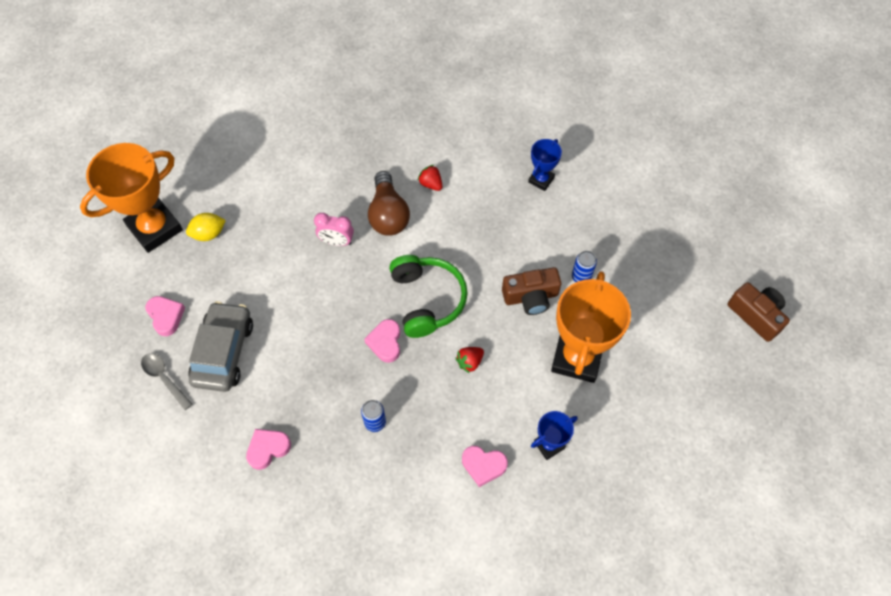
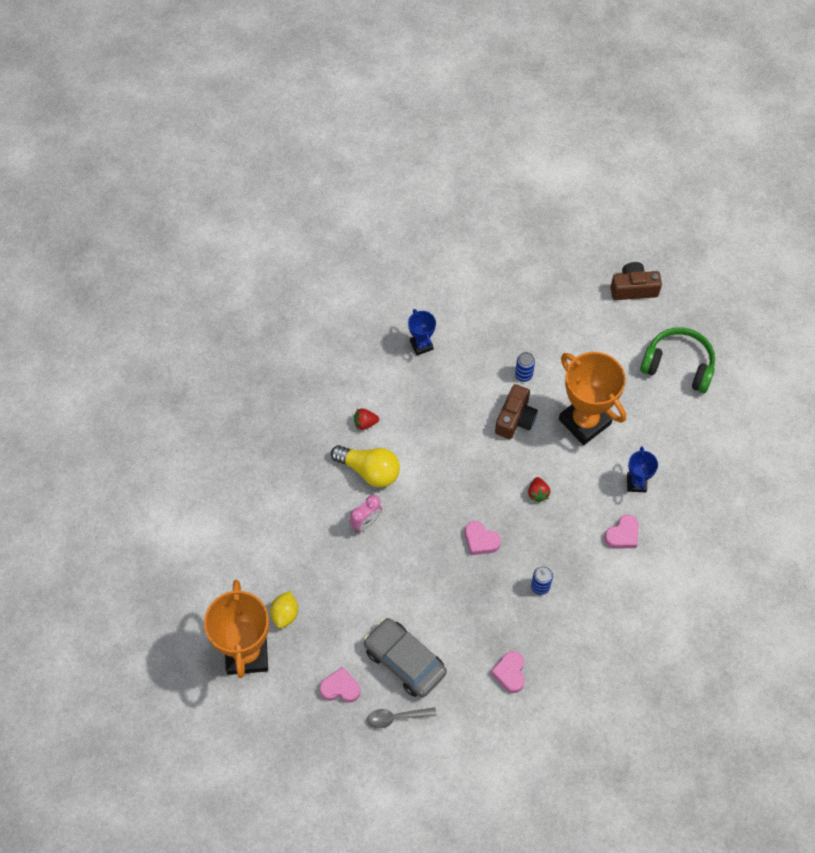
camera: 55 degrees left, 0 degrees up
brown light bulb [368,171,410,236] -> yellow light bulb [331,445,400,487]
green headphones [389,255,468,338] -> green headphones moved to [640,327,715,393]

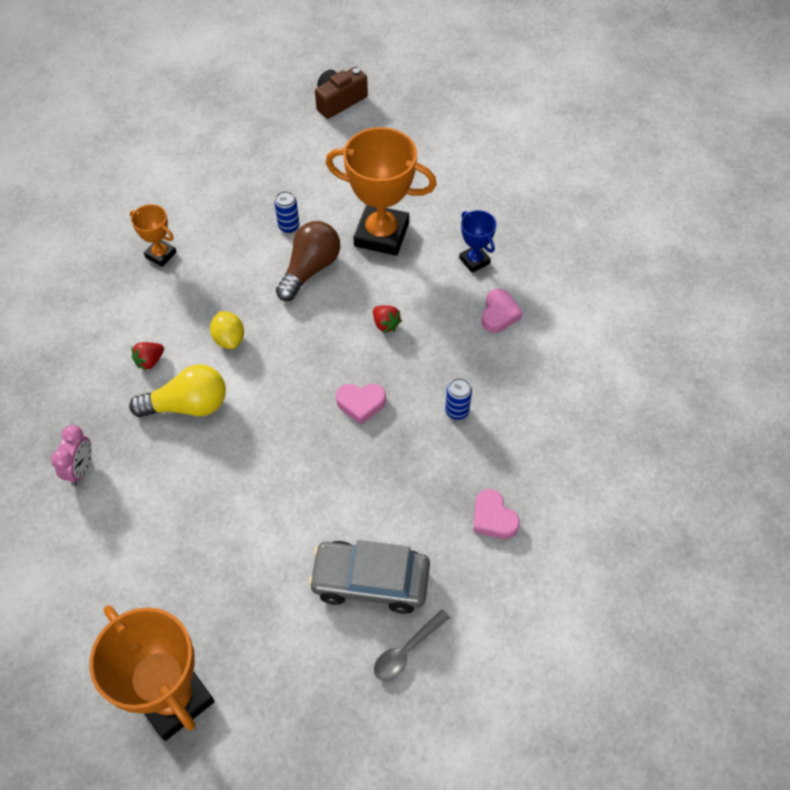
camera: 35 degrees left, 5 degrees down
yellow lemon [270,591,298,628] -> yellow lemon moved to [210,311,244,349]
pink heart [319,667,360,703] -> none
pink clock [350,495,382,532] -> pink clock moved to [51,425,92,486]
blue trophy [408,309,436,355] -> orange trophy [130,204,176,267]
brown camera [495,384,538,439] -> brown light bulb [276,221,340,301]
green headphones [640,327,715,393] -> none

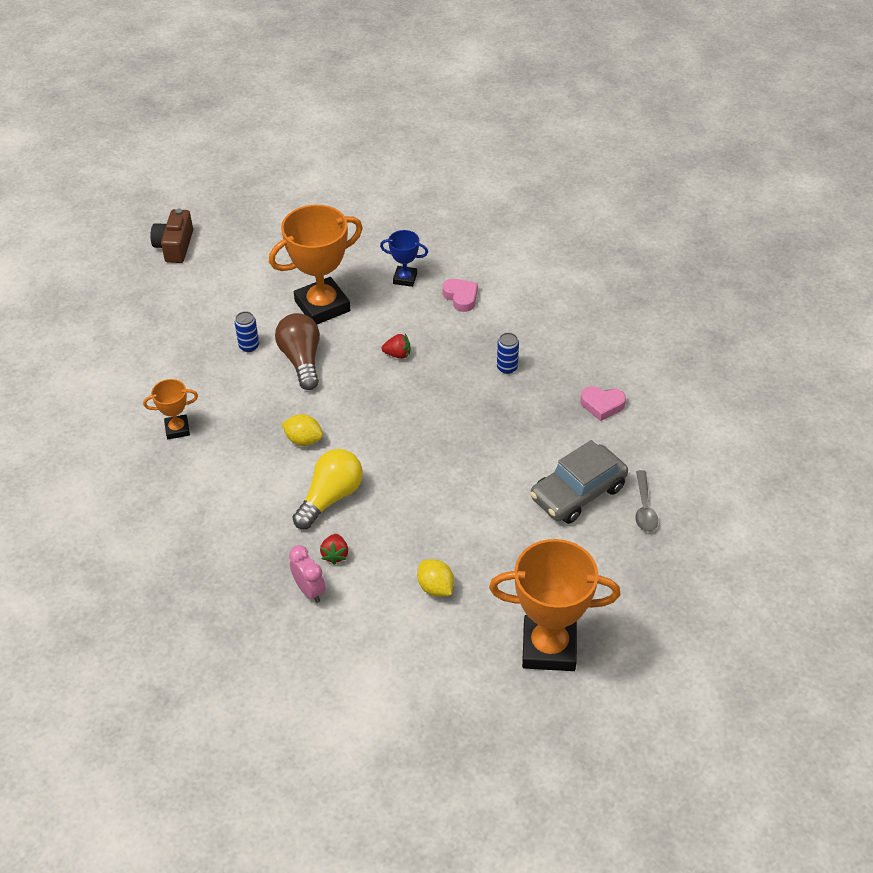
camera: 45 degrees left, 10 degrees down
red strawberry [131,342,164,371] -> red strawberry moved to [320,534,348,565]
pink heart [336,384,386,424] -> none
none -> yellow lemon [417,559,454,597]

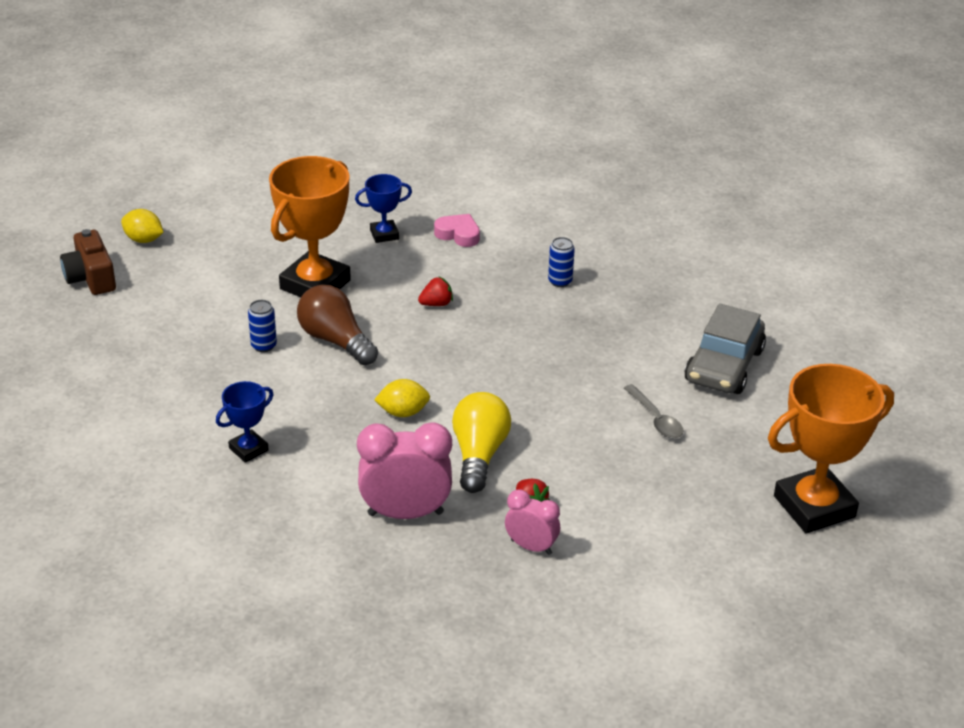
camera: 30 degrees left, 10 degrees down
orange trophy [143,379,198,439] -> blue trophy [216,381,274,463]
yellow lemon [417,559,454,597] -> yellow lemon moved to [121,209,164,243]
pink heart [580,386,626,421] -> none
grey spoon [635,470,658,532] -> grey spoon moved to [624,384,683,439]
none -> pink clock [357,422,452,519]

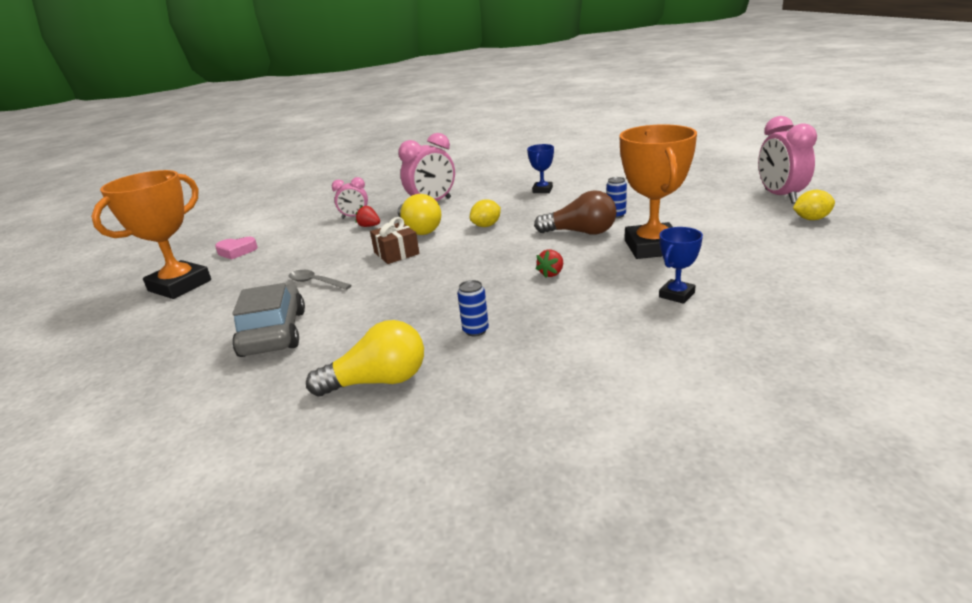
camera: 150 degrees right, 10 degrees down
brown camera [60,229,116,295] -> pink clock [758,116,817,204]
pink heart [434,214,480,247] -> pink heart moved to [215,237,257,259]
none -> yellow light bulb [306,320,424,397]
none -> brown gift [370,217,420,264]

